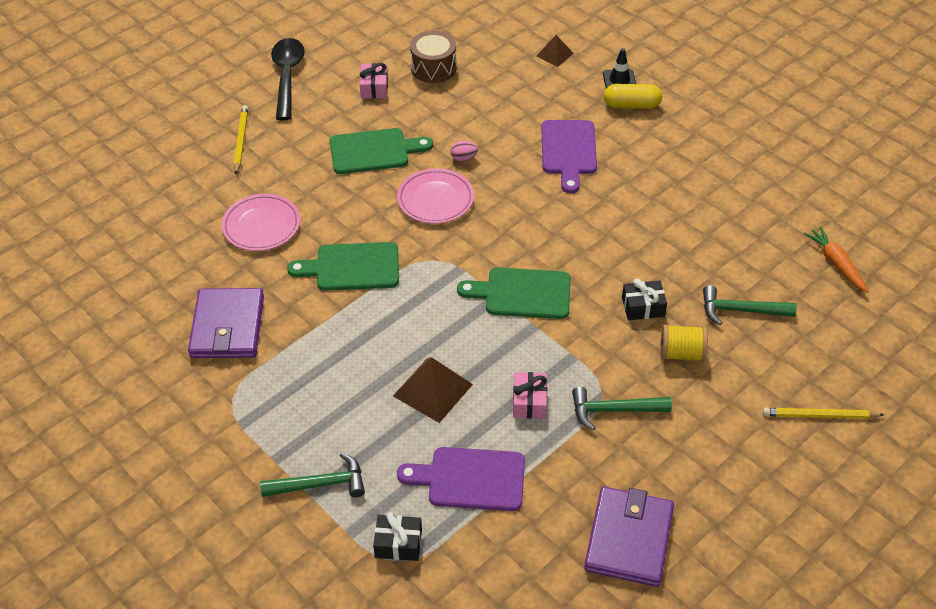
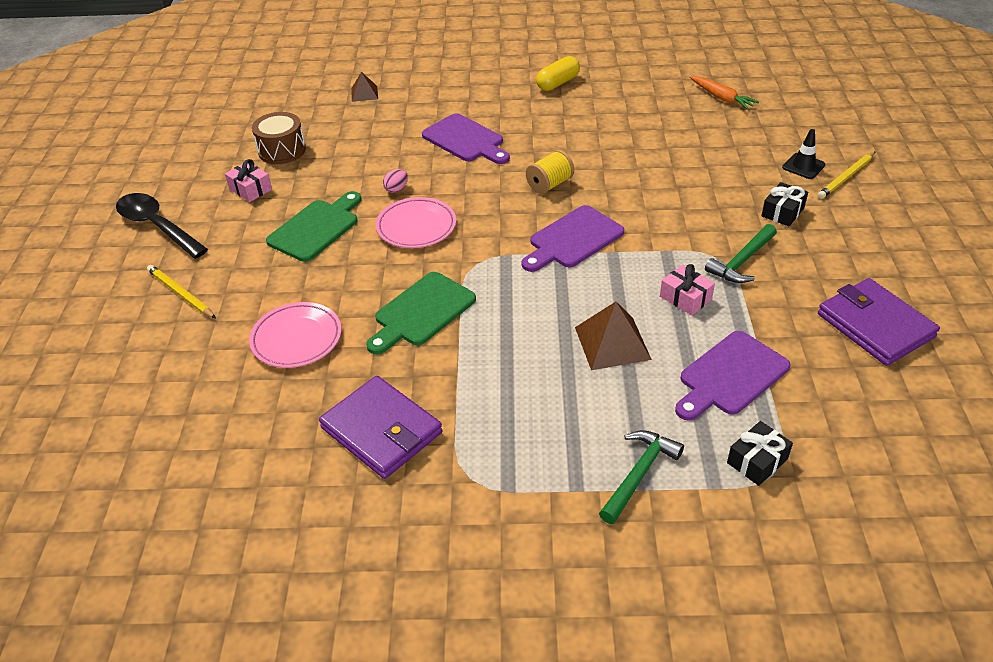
camera: 45 degrees left, 5 degrees down
green cutting board [457,267,571,319] -> purple cutting board [522,205,624,272]
black traffic cone [603,48,636,88] -> black traffic cone moved to [782,129,825,179]
yellow capsule [604,84,662,109] -> yellow capsule moved to [536,56,580,91]
black gift [622,279,667,320] -> black gift moved to [761,182,808,226]
yellow spool [660,325,708,362] -> yellow spool moved to [526,150,574,194]
green hammer [703,285,797,325] -> none
orange carrot [804,226,868,293] -> orange carrot turned 150 degrees counterclockwise [690,76,759,110]

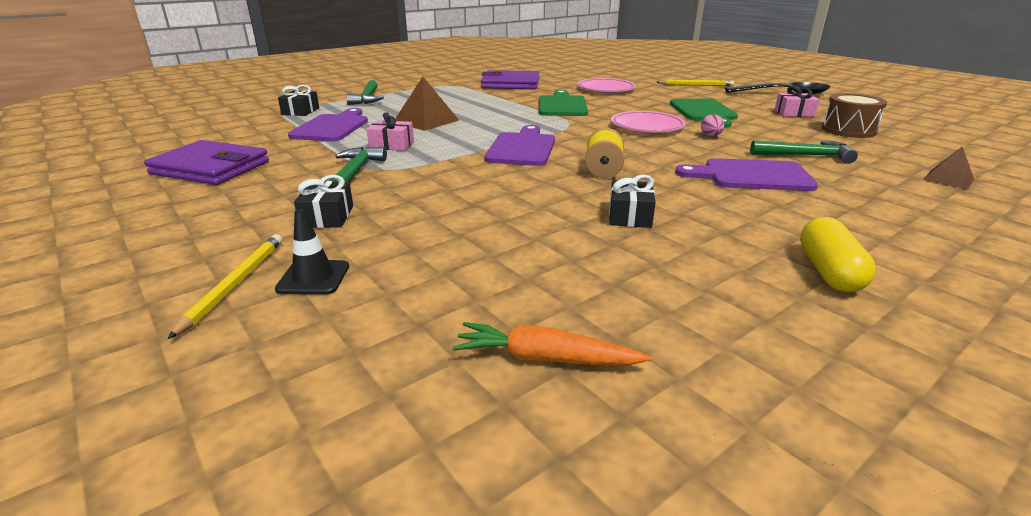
camera: 140 degrees right, 15 degrees down
none -> black gift [609,174,656,228]
none -> green hammer [750,140,858,164]

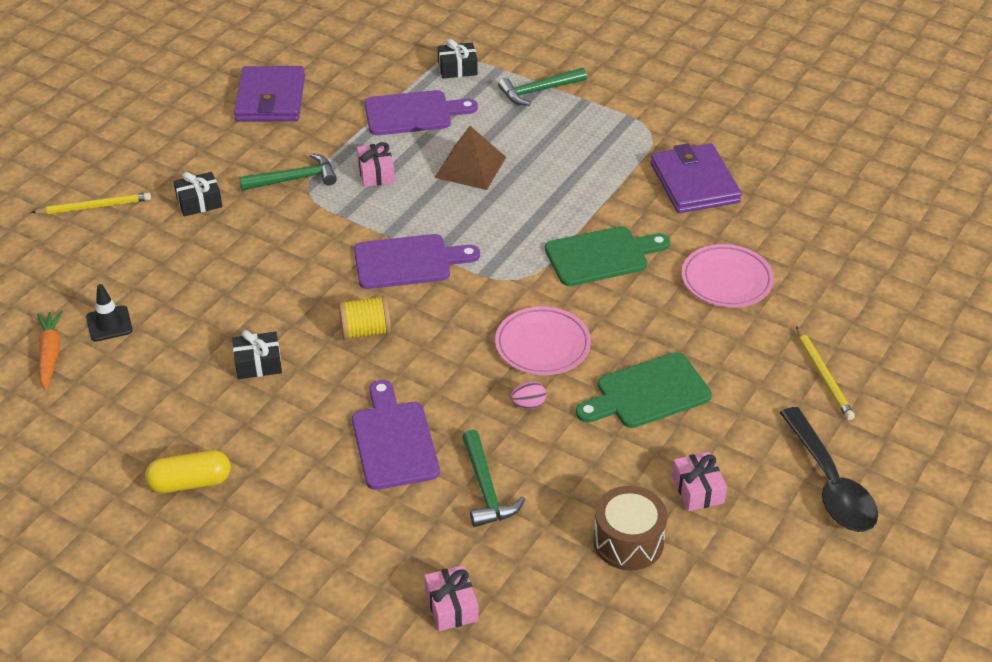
camera: 70 degrees right, 15 degrees up
black traffic cone [275,209,349,295] -> black traffic cone moved to [86,284,133,342]
brown pyramid [923,146,974,190] -> pink gift [424,565,479,631]

